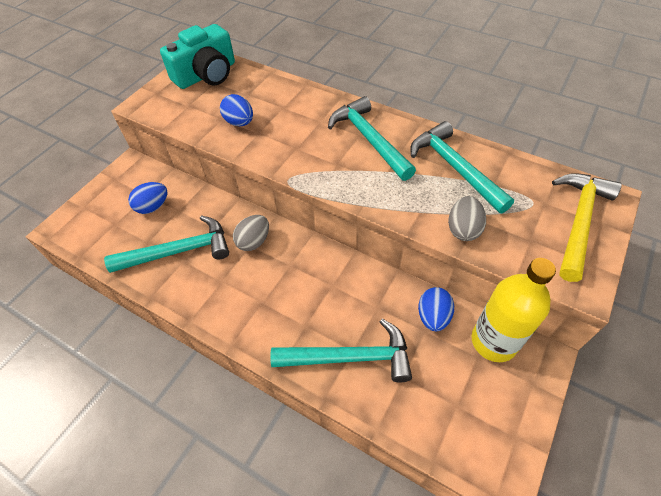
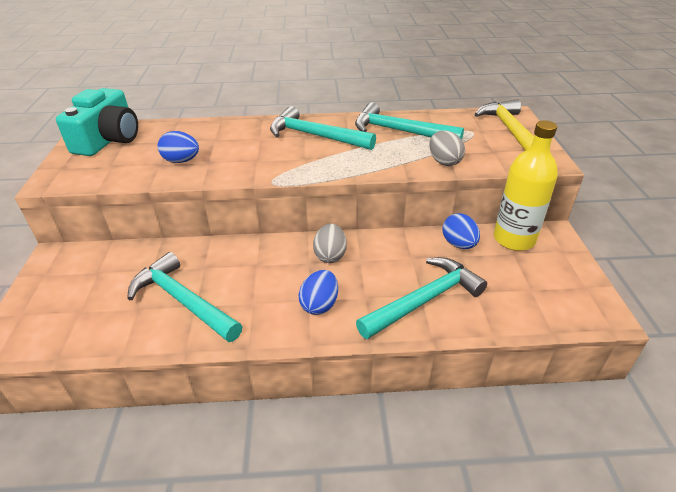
camera: 35 degrees left, 15 degrees down
turquoise hammer [104,215,229,273] -> turquoise hammer turned 90 degrees counterclockwise [127,252,243,342]
blue egg [128,182,167,214] -> blue egg moved to [299,270,338,315]
grey egg [233,215,269,251] -> grey egg moved to [313,224,347,263]

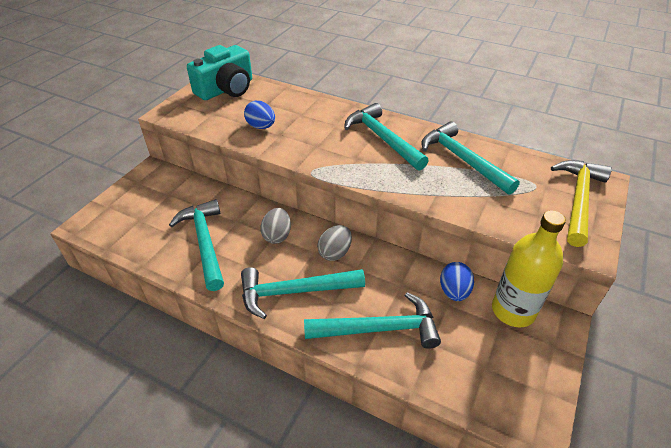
camera: 30 degrees right, 5 degrees up
blue egg [299,270,338,315] -> turquoise hammer [241,267,365,319]
grey egg [429,130,465,166] -> grey egg moved to [260,208,291,244]

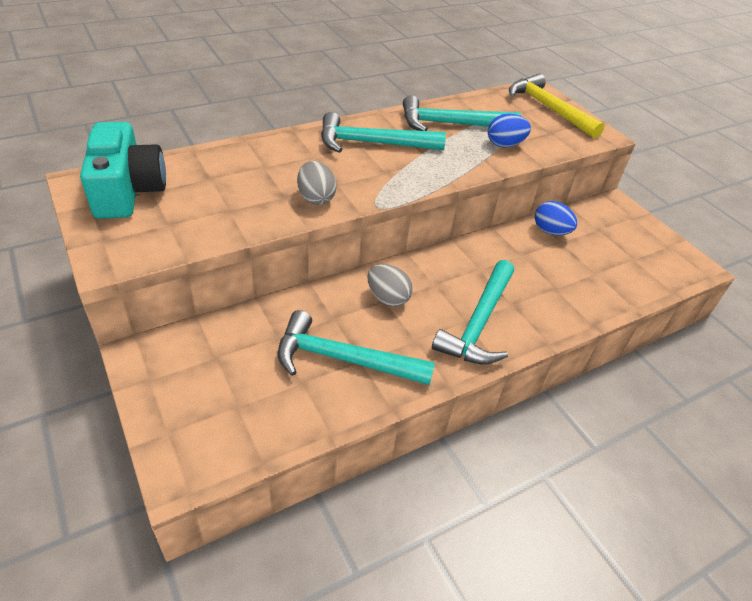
camera: 60 degrees left, 0 degrees up
blue egg [244,101,275,129] -> blue egg moved to [488,114,531,147]
turquoise hammer [304,292,441,349] -> none
grey egg [317,225,352,261] -> grey egg moved to [297,161,337,205]
yellow bottle [492,210,566,327] -> none

